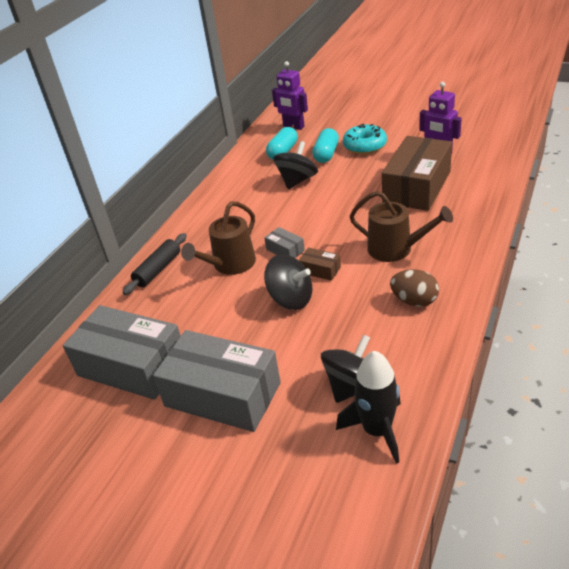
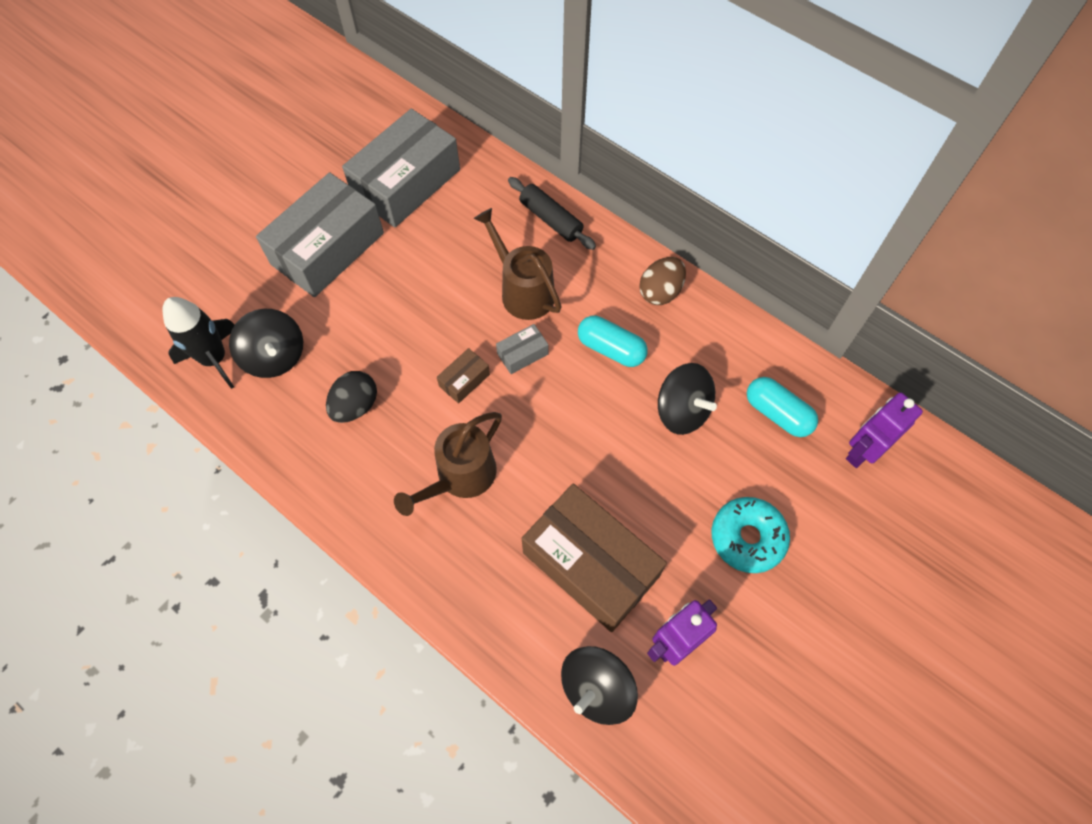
camera: 100 degrees right, 25 degrees up
black spinning top [264,254,312,310] -> black spinning top moved to [561,646,638,725]
turquoise capsule [312,128,339,163] -> turquoise capsule moved to [578,316,648,367]
brown egg [390,269,439,307] -> brown egg moved to [639,257,686,305]
none -> black egg [326,371,377,423]

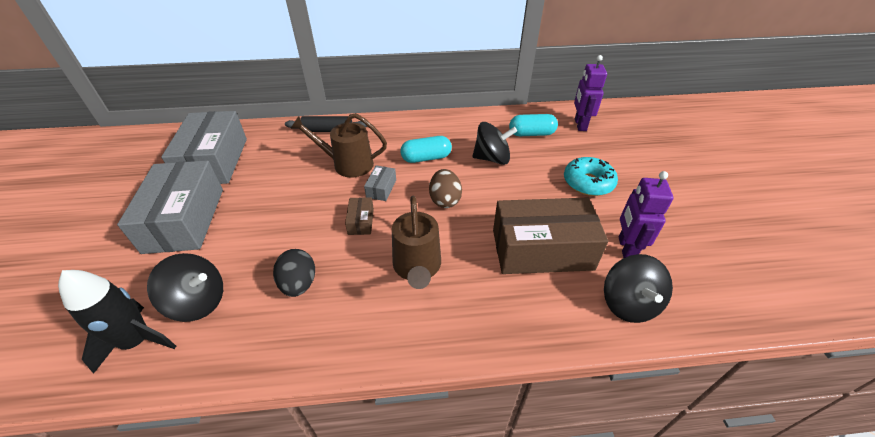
camera: 45 degrees left, 20 degrees down
brown egg [639,257,686,305] -> brown egg moved to [429,169,462,208]

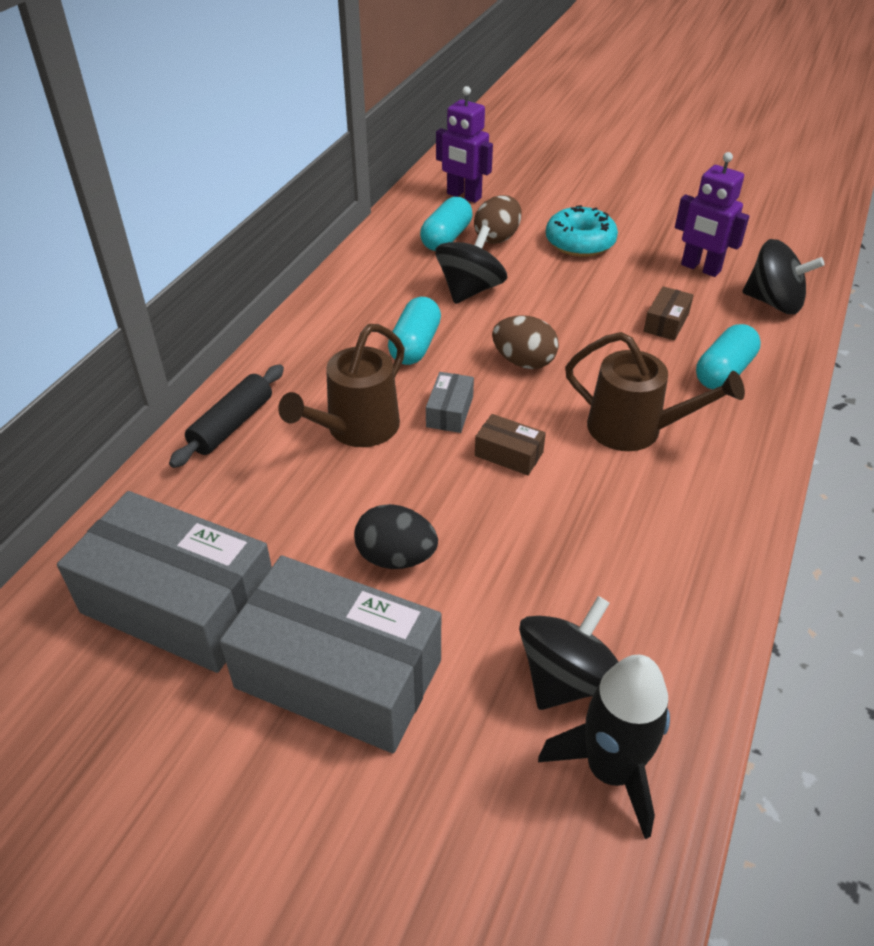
camera: 60 degrees left, 0 degrees up
black egg [273,249,315,297] -> black egg moved to [354,504,438,569]
grey box [364,166,396,201] -> grey box turned 60 degrees clockwise [426,372,474,433]
brown box [493,197,608,274] -> brown box [644,286,694,340], size x0.42
none -> brown egg [474,195,521,244]
none -> turquoise capsule [696,324,761,390]

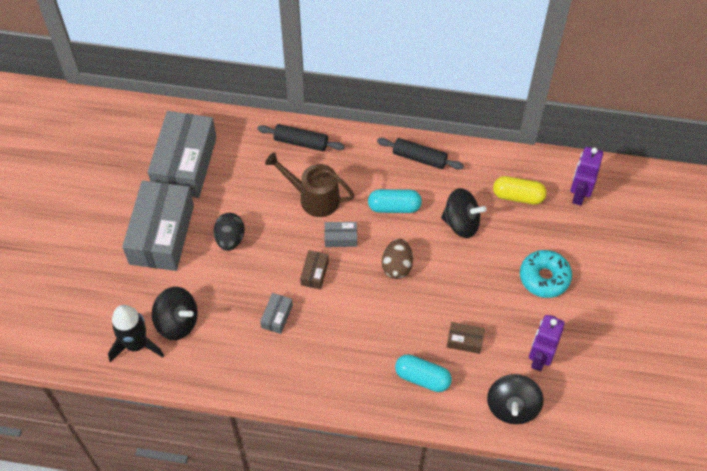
camera: 75 degrees right, 15 degrees up
turquoise capsule [420,197,472,251] -> yellow capsule [493,176,547,205]
brown egg [474,195,521,244] -> none
brown watering can [565,332,745,451] -> none
none -> grey box [260,293,293,334]
none -> black rolling pin [377,138,464,170]

